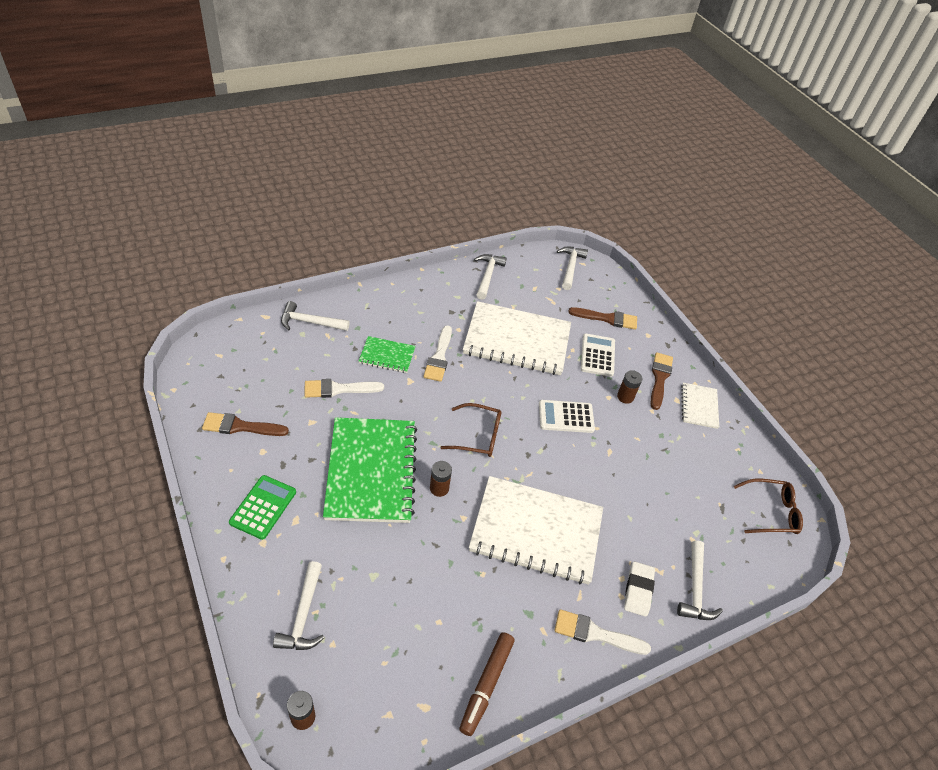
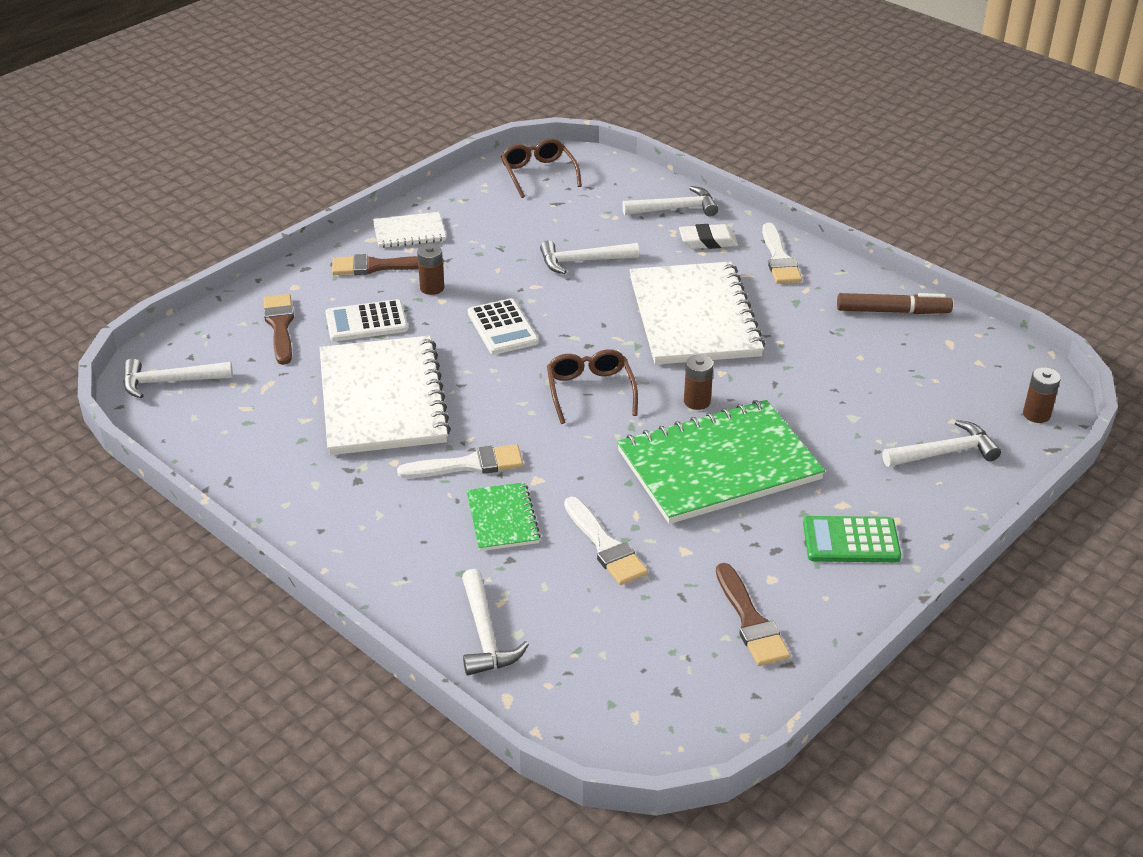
camera: 105 degrees left, 10 degrees down
white hammer [474,254,507,300] -> white hammer moved to [540,240,639,274]

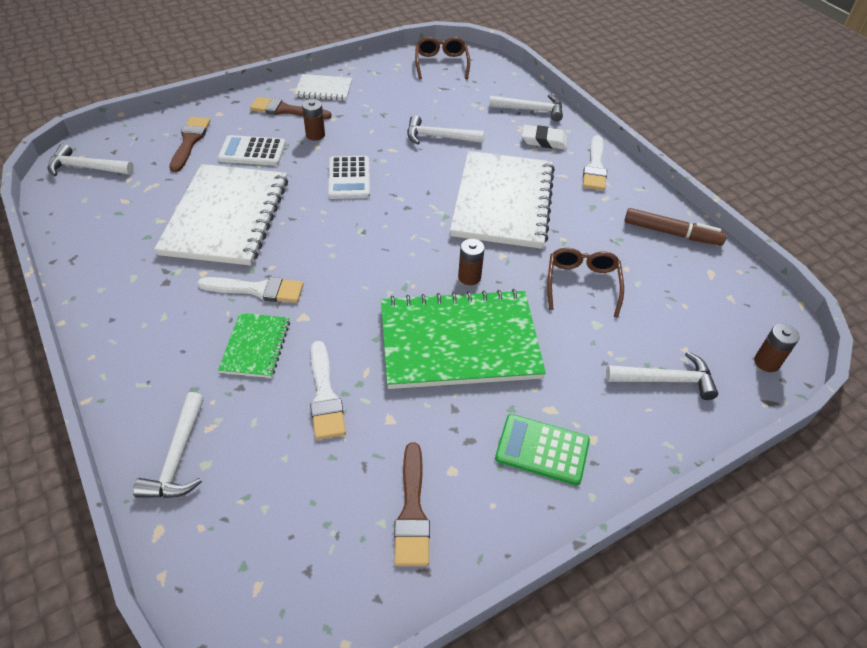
camera: 15 degrees right, 10 degrees up
brown glasses [547,349,638,424] -> brown glasses moved to [548,248,624,318]

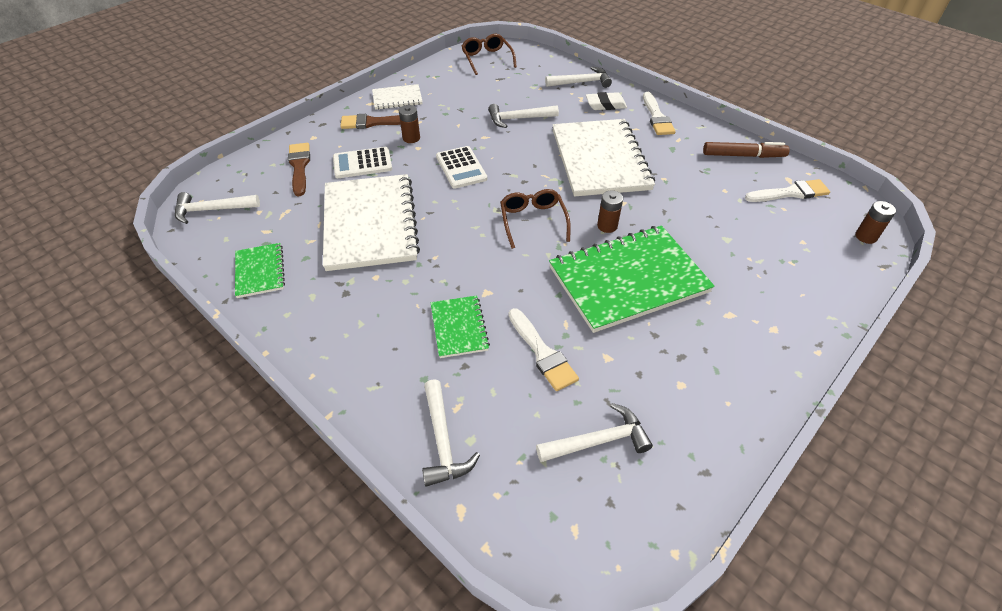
camera: 15 degrees left, 0 degrees up
white brush [198,277,304,303] -> white brush moved to [745,179,830,202]
brown brush [394,443,430,566] -> none
green calculator [495,414,590,486] -> none
brown glasses [548,248,624,318] -> brown glasses moved to [500,189,571,249]
white hammer [606,351,718,400] -> white hammer moved to [536,403,653,462]
none -> green notebook [235,243,285,298]

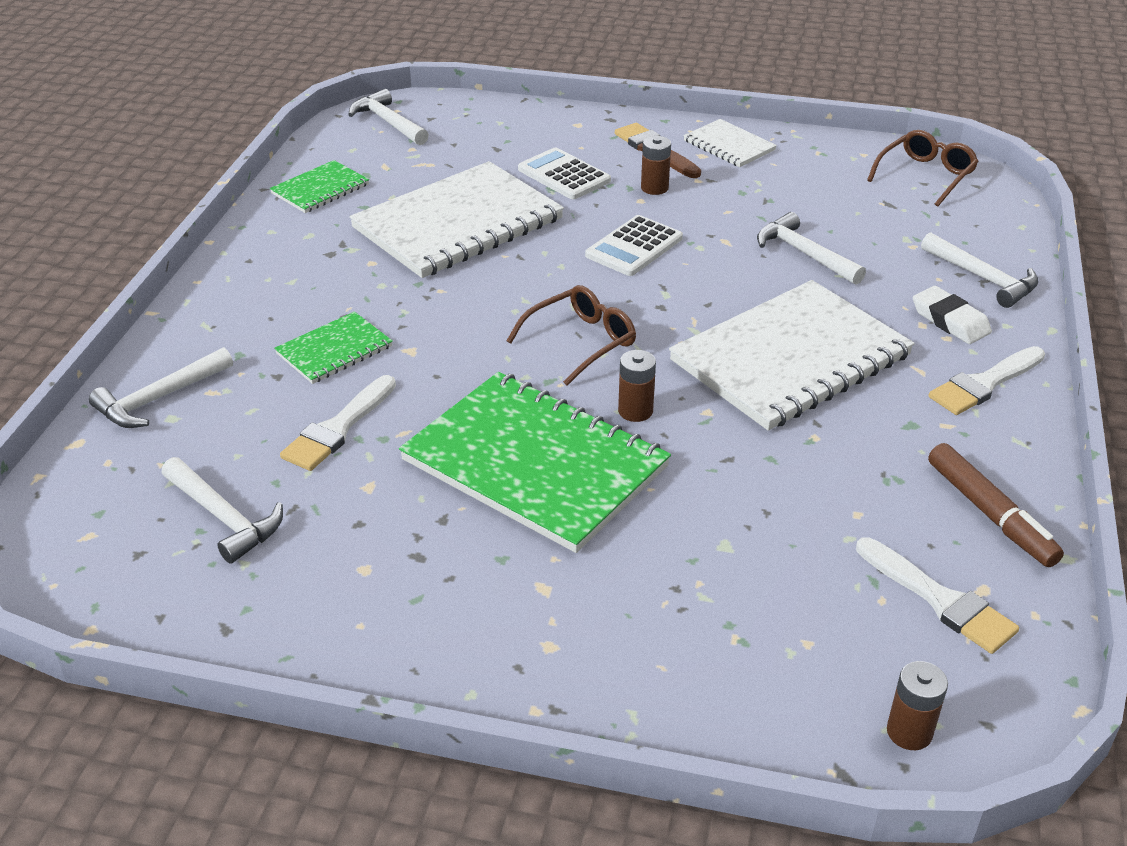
camera: 60 degrees right, 10 degrees down
brown brush [288,143,310,196] -> none

